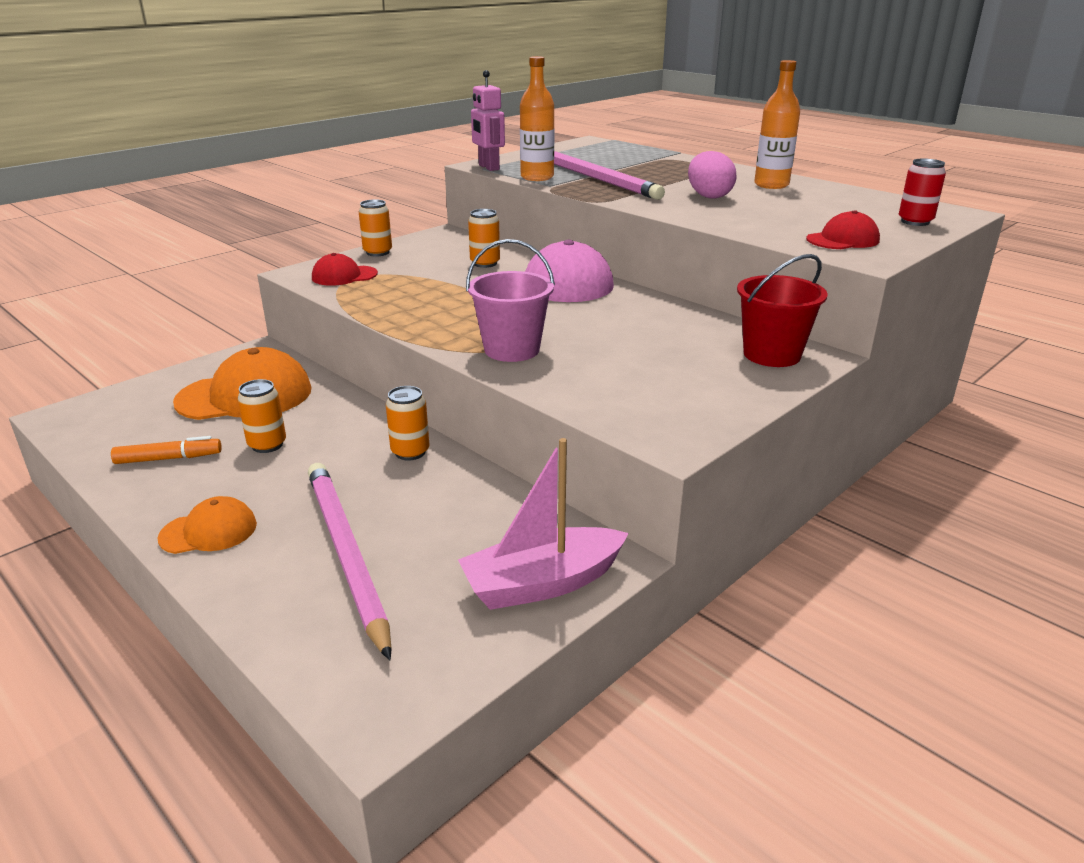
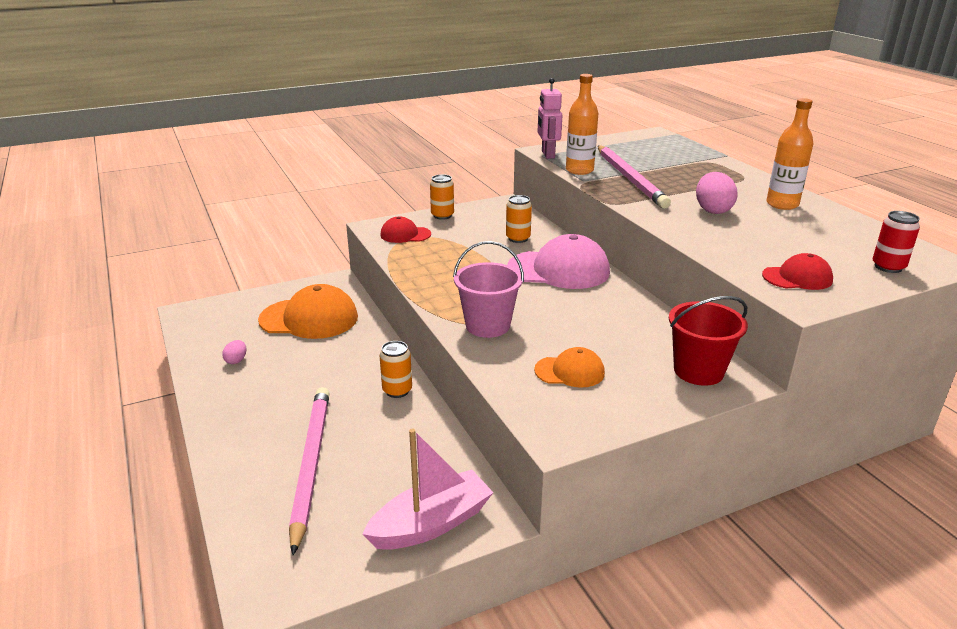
camera: 20 degrees right, 0 degrees up
orange marker [111,436,222,464] -> pink egg [222,340,246,364]
orange cap [157,496,257,554] -> orange cap moved to [534,347,605,388]
orange can [237,379,286,453] -> none
pink boat [458,438,629,610] -> pink boat turned 150 degrees clockwise [362,429,493,550]

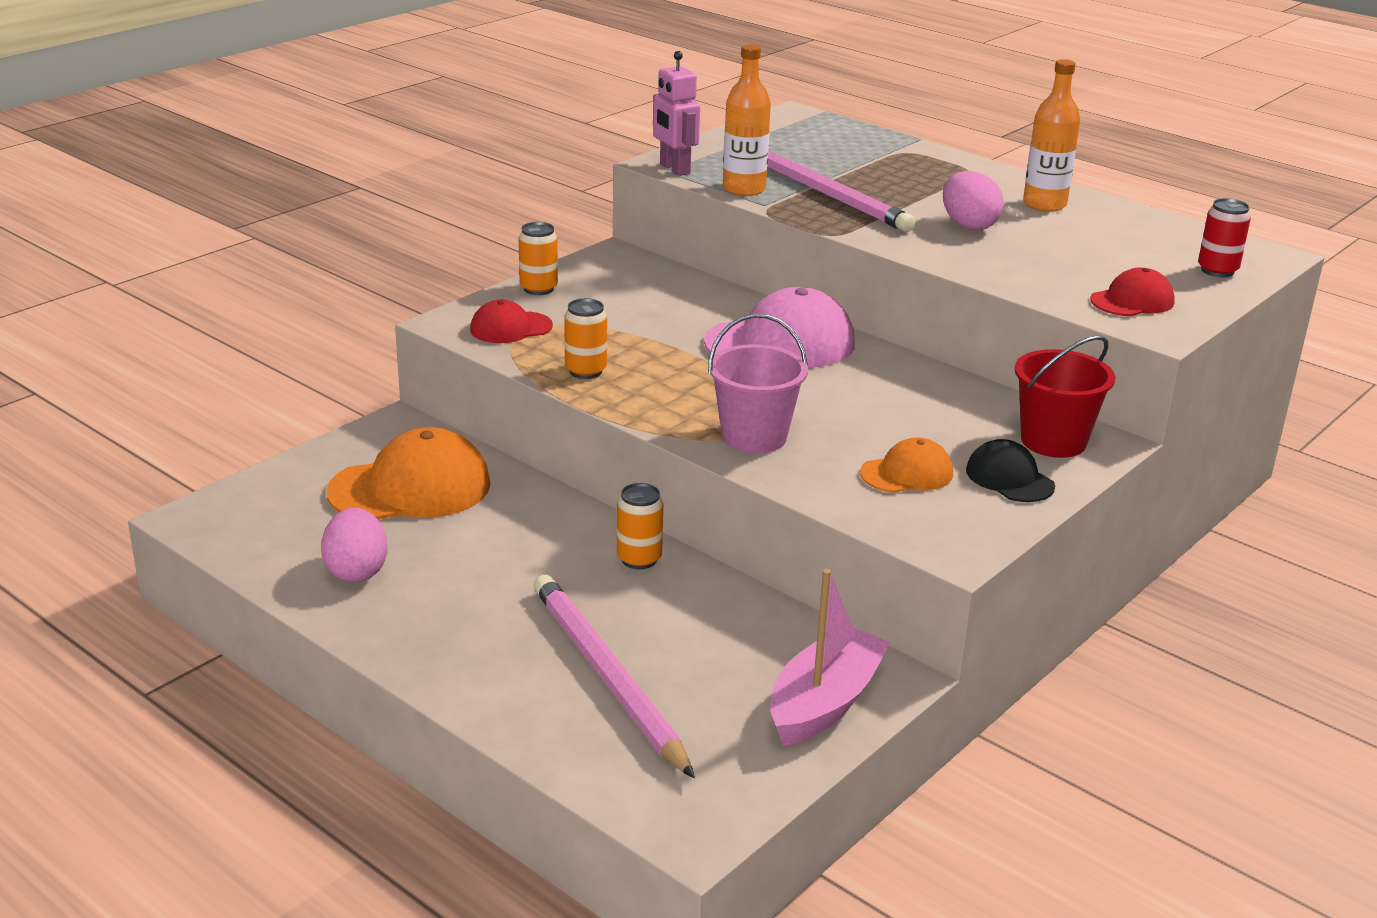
camera: 25 degrees left, 0 degrees up
pink egg [222,340,246,364] -> pink egg [321,508,388,582], size x1.87
orange can [506,195,532,243] -> orange can moved to [564,298,607,379]
none -> black cap [966,439,1055,502]

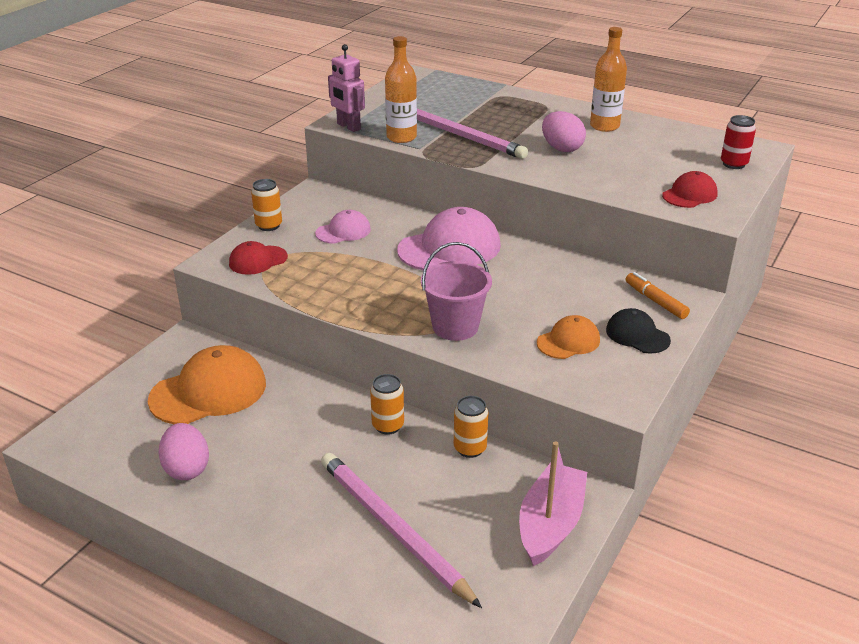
camera: 10 degrees left, 5 degrees up
orange can [564,298,607,379] -> orange can moved to [454,396,489,458]
red bucket [1015,335,1115,458] -> orange marker [626,272,690,319]
none -> pink cap [315,210,371,244]

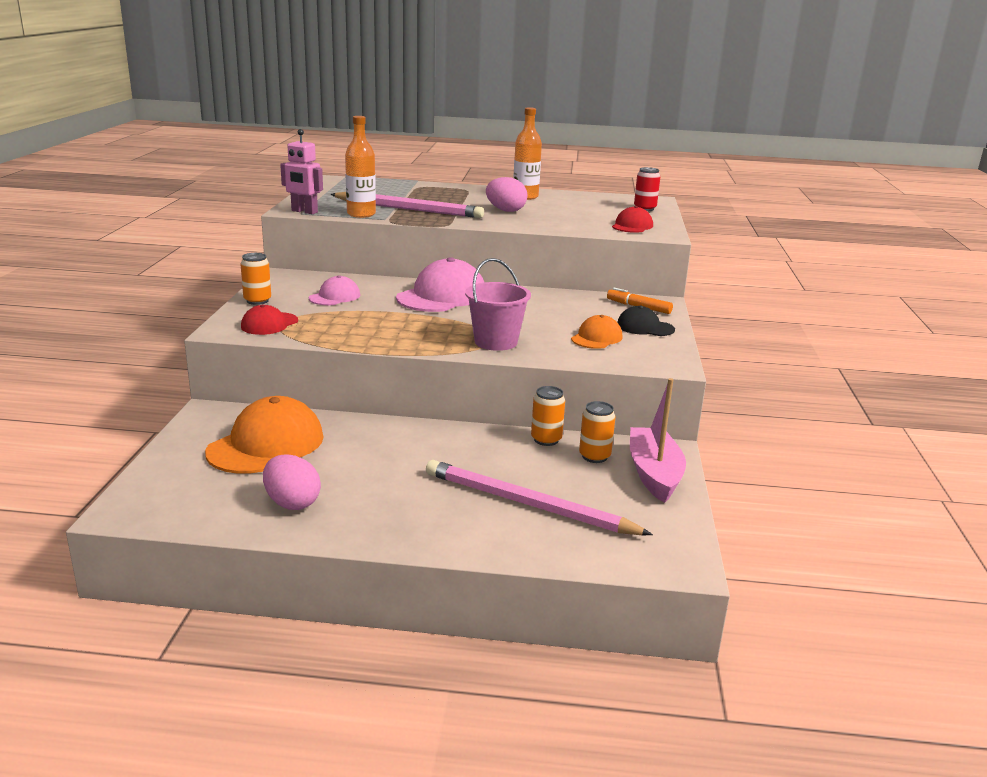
camera: 25 degrees left, 10 degrees down
orange can [370,374,404,435] -> orange can moved to [579,401,615,463]

